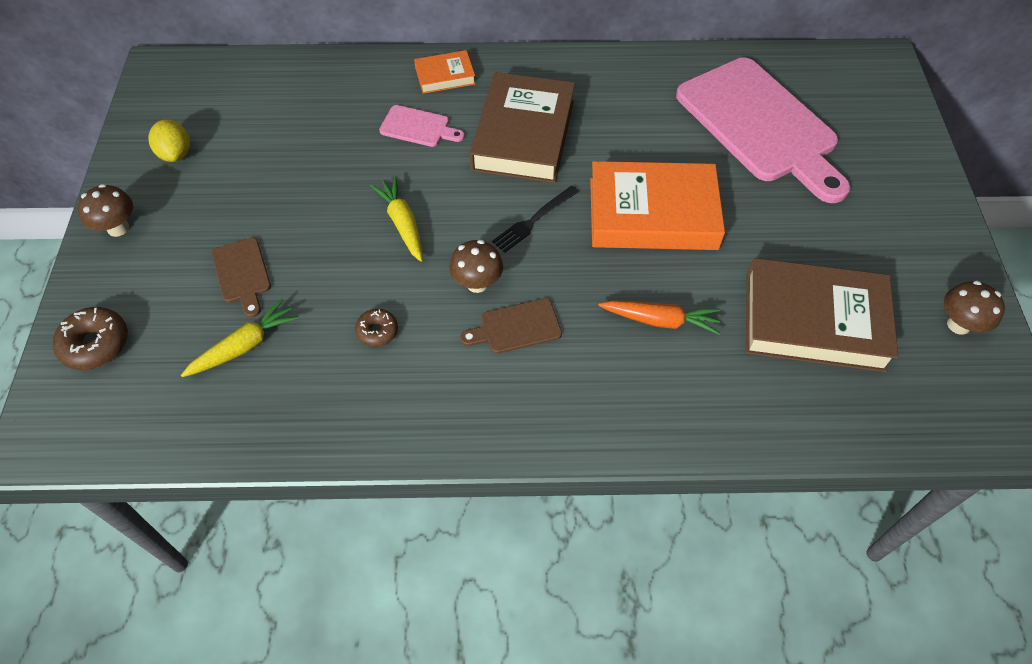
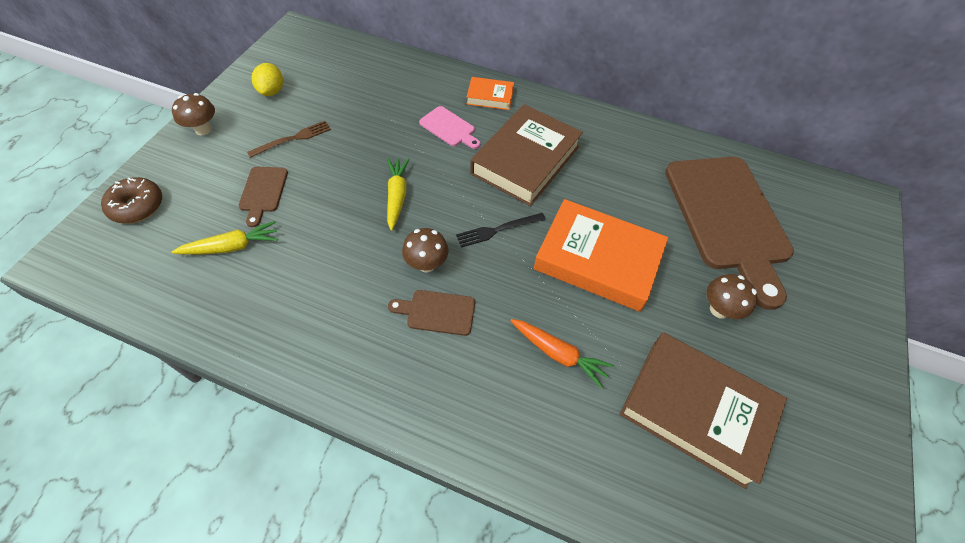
camera: 20 degrees right, 0 degrees up
brown donut [355,309,398,347] -> none
pink cutting board [676,58,851,203] -> brown cutting board [665,157,794,310]
brown mushroom [944,280,1005,335] -> brown mushroom moved to [706,274,758,319]
none -> brown fork [247,121,331,158]

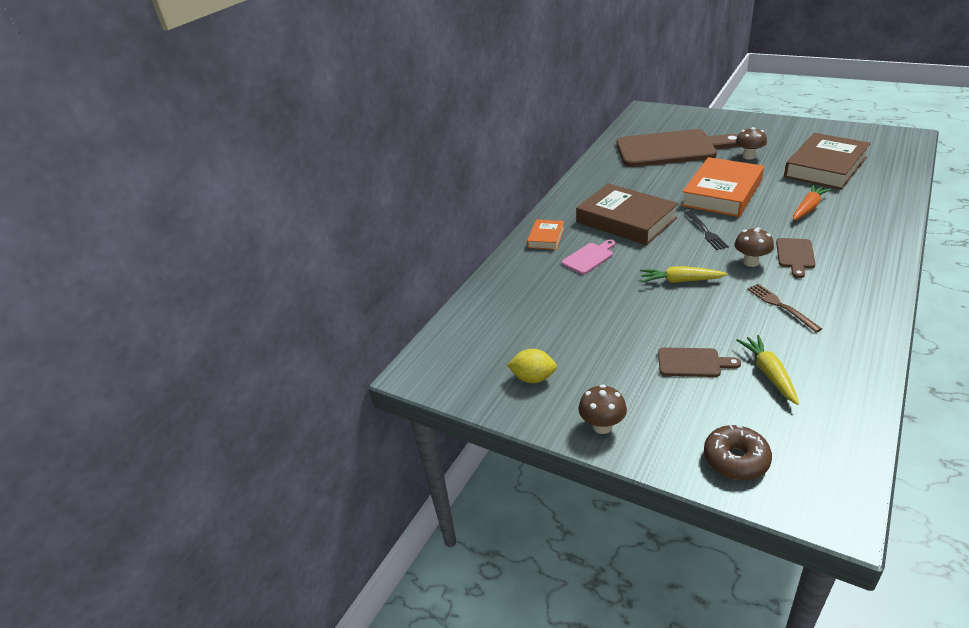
camera: 75 degrees left, 20 degrees down
brown fork [247,121,331,158] -> brown fork moved to [747,284,822,332]

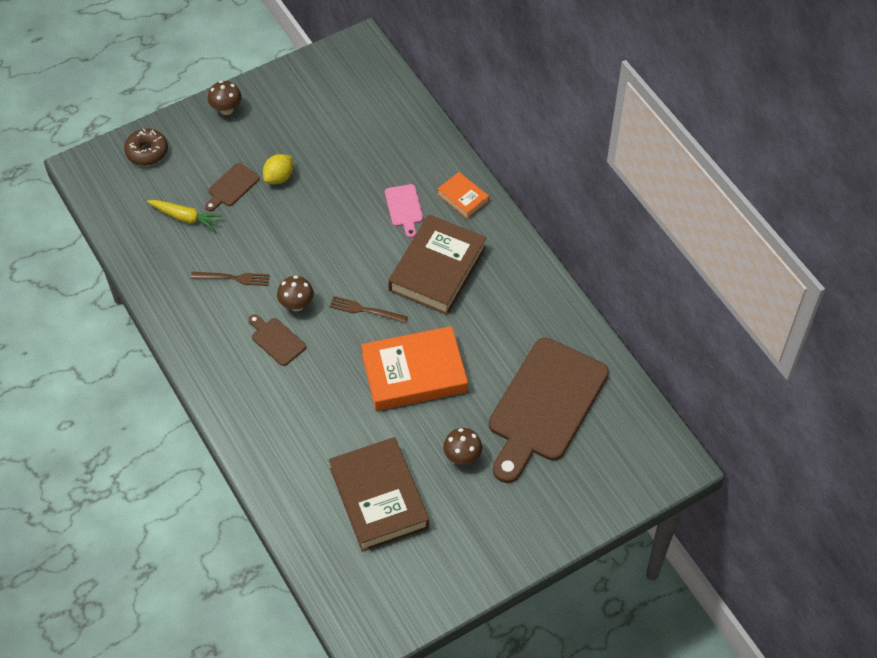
camera: 115 degrees right, 20 degrees up
yellow lemon [507,349,557,383] -> yellow lemon moved to [263,154,293,184]
brown book [576,183,679,245] -> brown book turned 45 degrees counterclockwise [388,215,486,315]
yellow carrot [640,266,727,283] -> none
orange book [681,157,764,217] -> orange book turned 75 degrees counterclockwise [361,326,468,411]
black fork [684,211,729,250] -> brown fork [329,296,408,323]
orange carrot [793,185,831,220] -> none

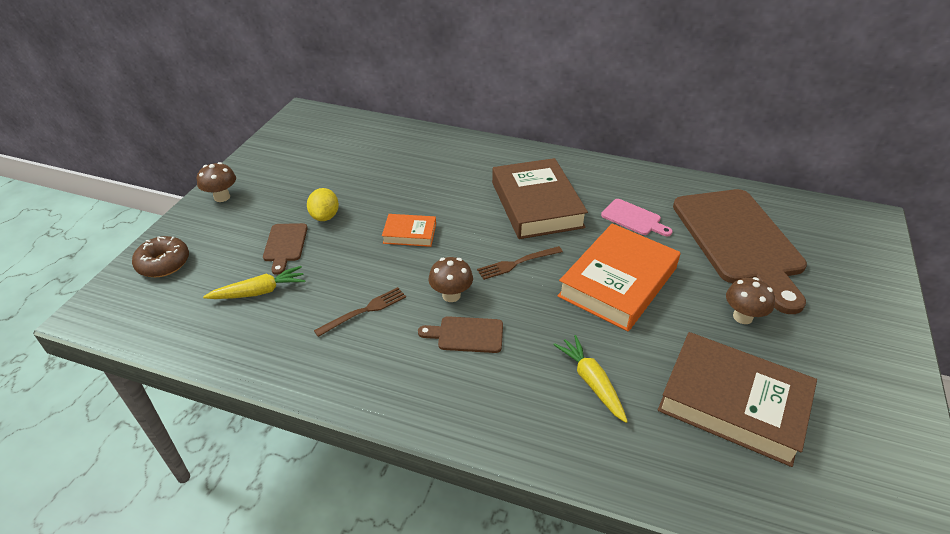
camera: 40 degrees left, 15 degrees down
pink cutting board [385,184,423,238] -> pink cutting board moved to [601,199,673,236]
orange book [438,172,489,219] -> orange book moved to [382,214,436,247]
none -> yellow carrot [553,335,628,423]

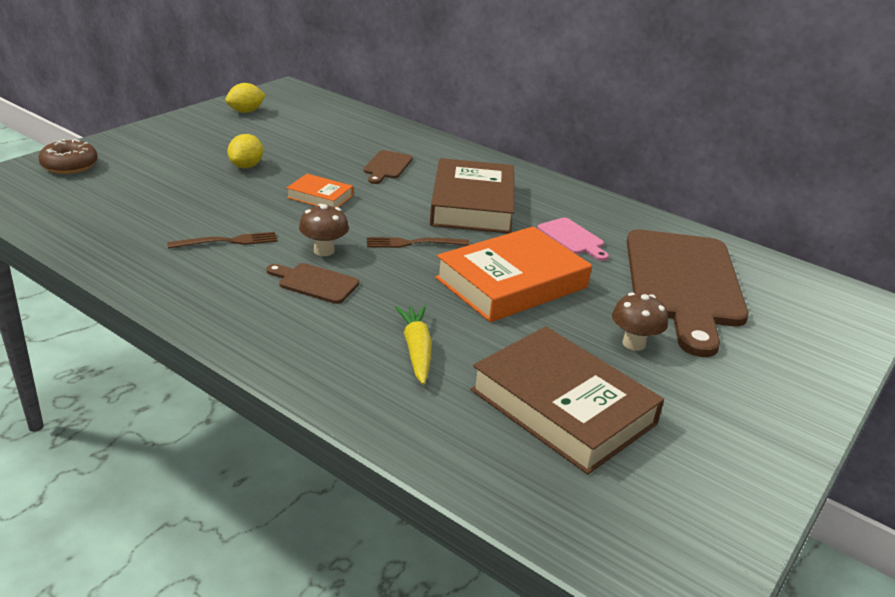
camera: 15 degrees right, 10 degrees down
brown mushroom [197,162,236,202] -> none
yellow carrot [203,266,306,299] -> none
brown cutting board [263,223,308,275] -> brown cutting board moved to [363,150,413,184]
none -> yellow lemon [226,83,265,113]

